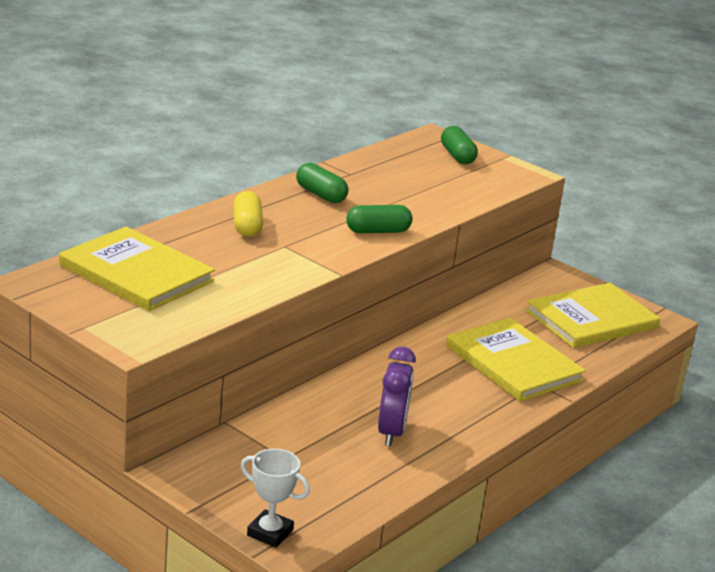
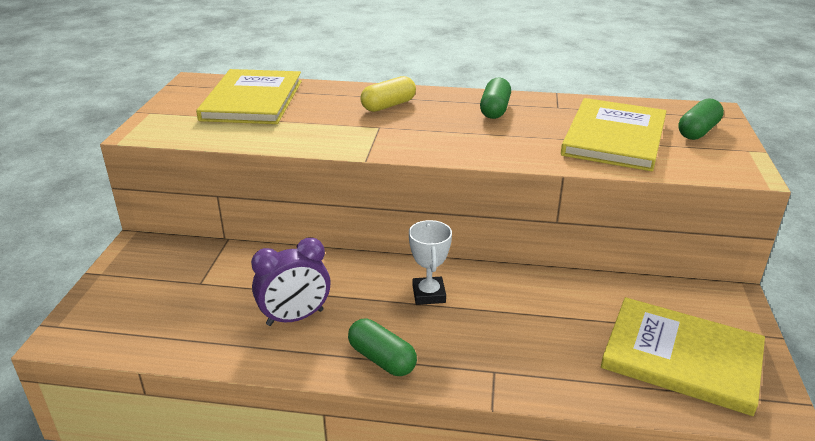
camera: 60 degrees right, 5 degrees up
white trophy [241,449,310,548] -> white trophy moved to [409,220,452,305]
green capsule [346,205,413,233] -> green capsule moved to [348,319,417,376]
yellow book [446,318,586,402] -> yellow book moved to [561,98,667,171]

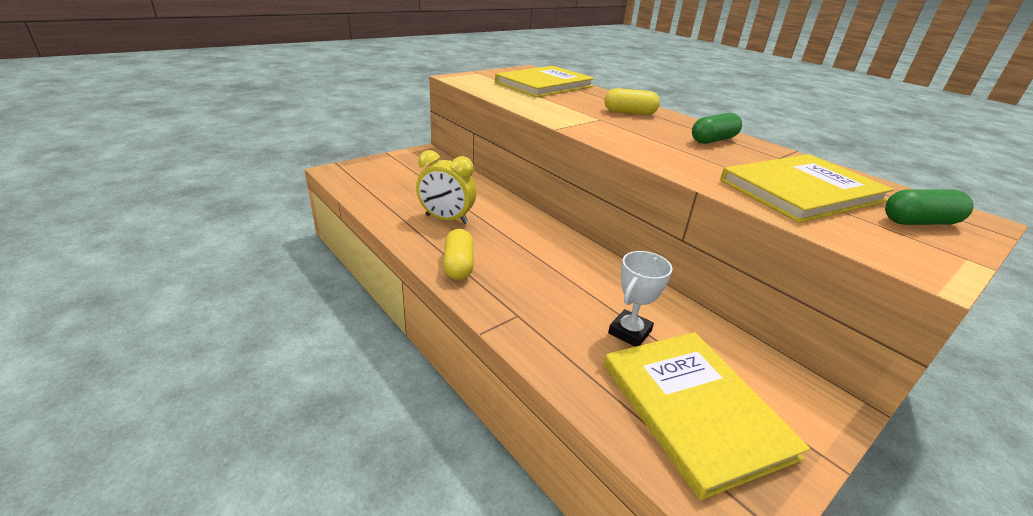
camera: 40 degrees right, 0 degrees up
purple clock [251,238,331,326] -> yellow clock [416,150,476,224]
green capsule [348,319,417,376] -> yellow capsule [443,229,474,280]
white trophy [409,220,452,305] -> white trophy moved to [608,251,672,347]

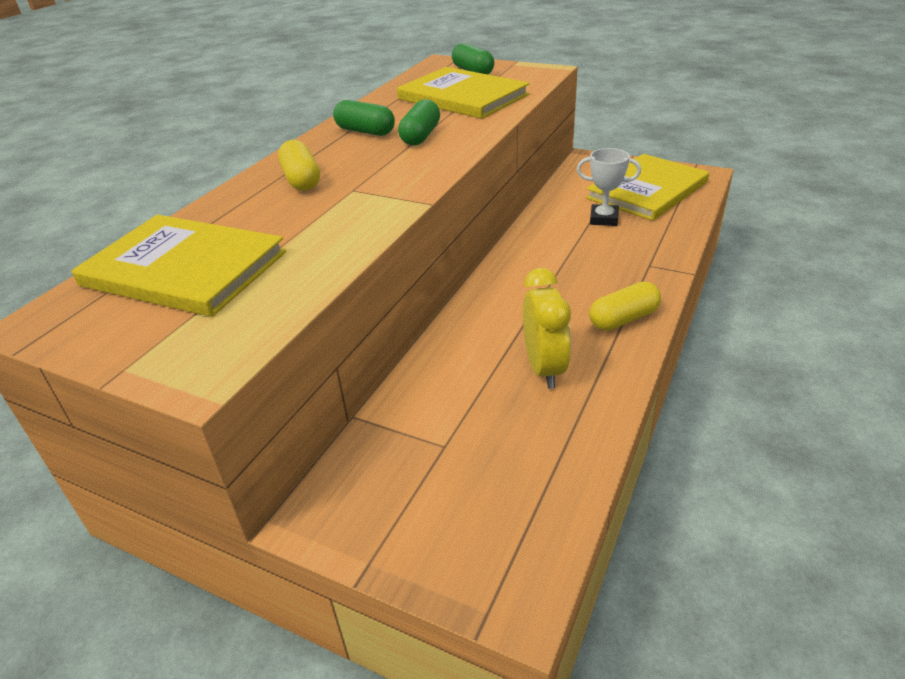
camera: 110 degrees left, 5 degrees up
none -> green capsule [398,99,440,146]

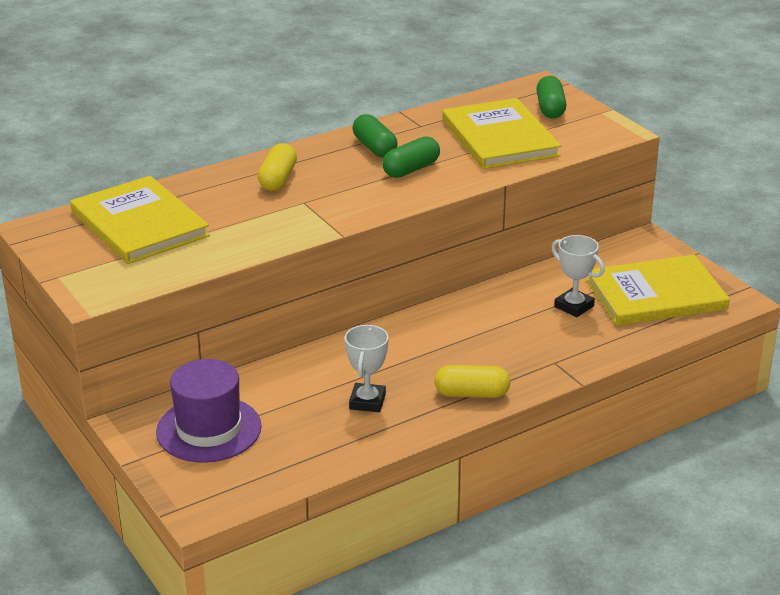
camera: 30 degrees right, 5 degrees down
yellow clock [523,268,571,389] -> white trophy [345,325,389,412]
none -> purple hat [156,359,262,462]

